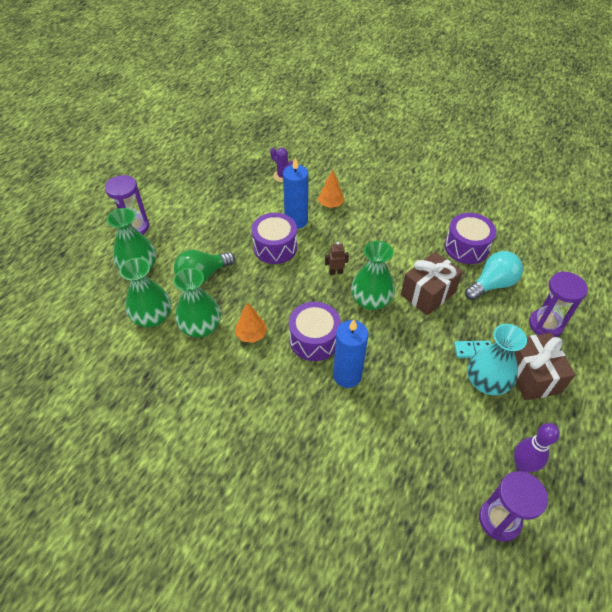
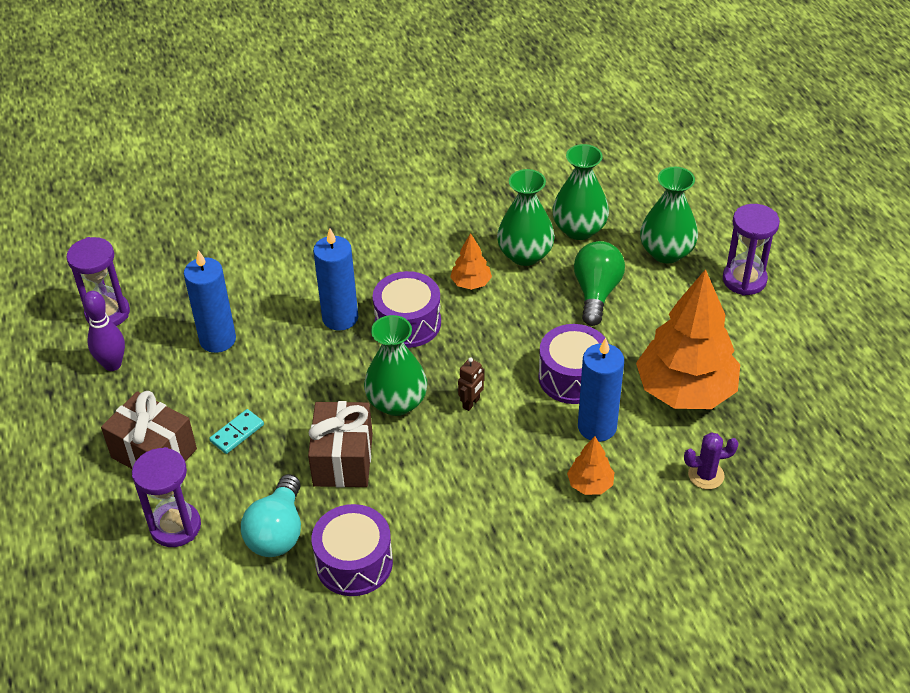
camera: 135 degrees right, 5 degrees down
turquoise vase [467,324,527,395] -> none
none -> blue candle [184,250,236,353]
none -> orange tree [636,269,740,409]

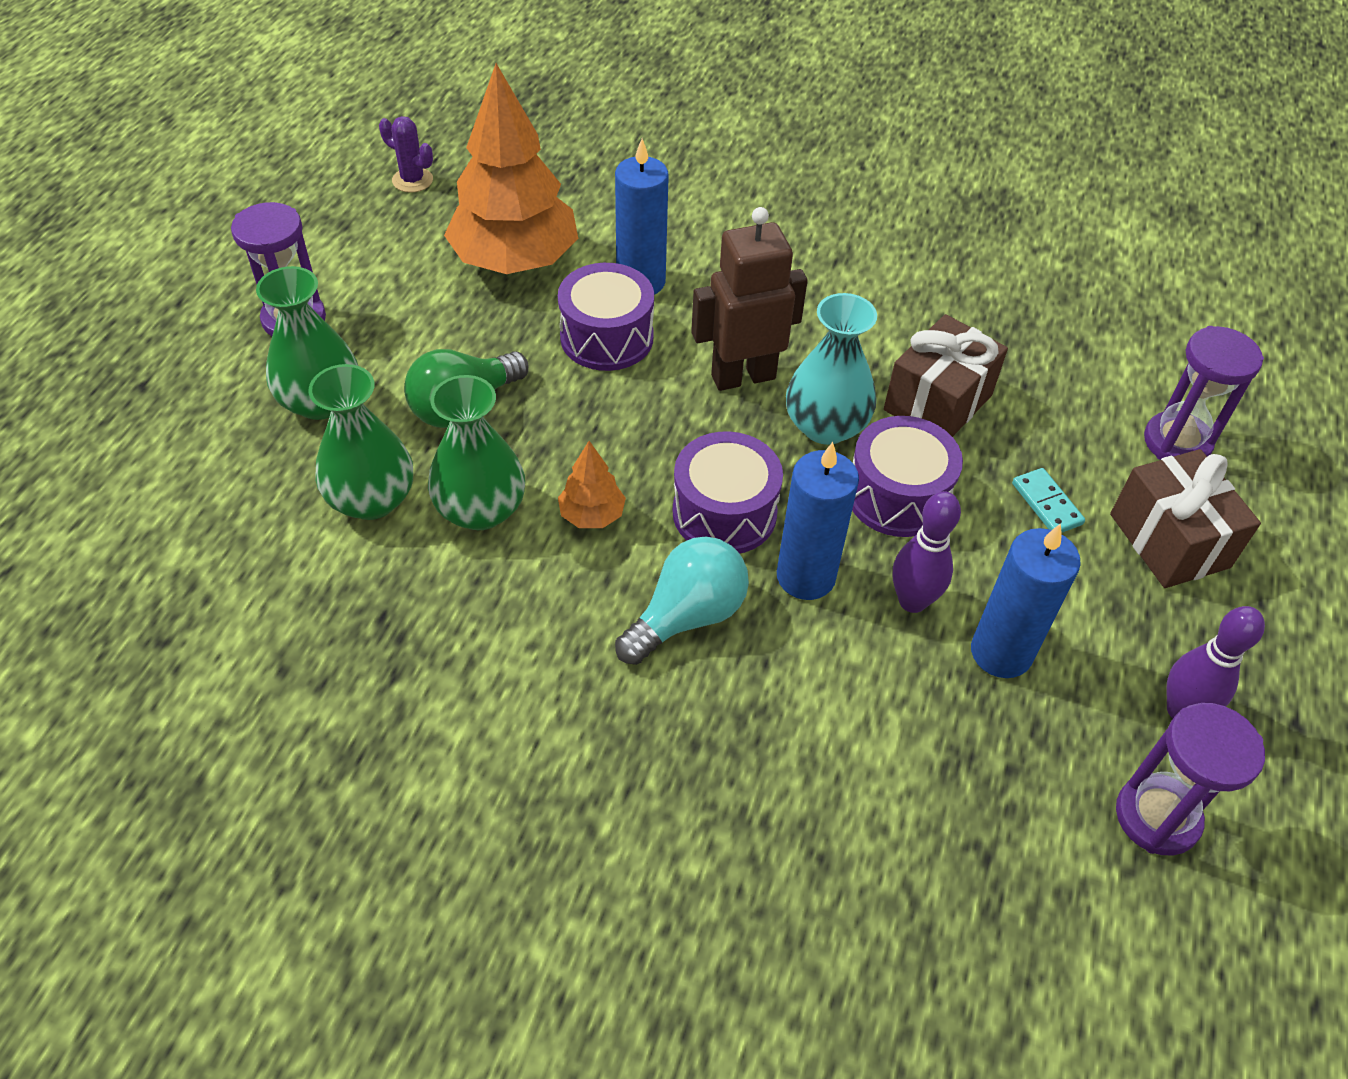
camera: 145 degrees left, 5 degrees up
turquoise domino [209,409,264,454] -> turquoise domino turned 75 degrees clockwise [1012,468,1085,533]
turquoise light bulb [241,474,301,557] -> turquoise light bulb moved to [615,536,749,665]
purple drum [312,504,393,596] -> purple drum moved to [852,416,963,537]
green vase [364,315,427,416] -> turquoise vase [786,293,877,445]
brown robot [458,357,484,411] -> brown robot [691,207,808,391], size x2.23
orange tree [567,436,615,495] -> none
purple cactus [684,432,739,489] -> purple cactus moved to [379,116,433,193]
none -> purple bowling pin [893,491,961,613]

